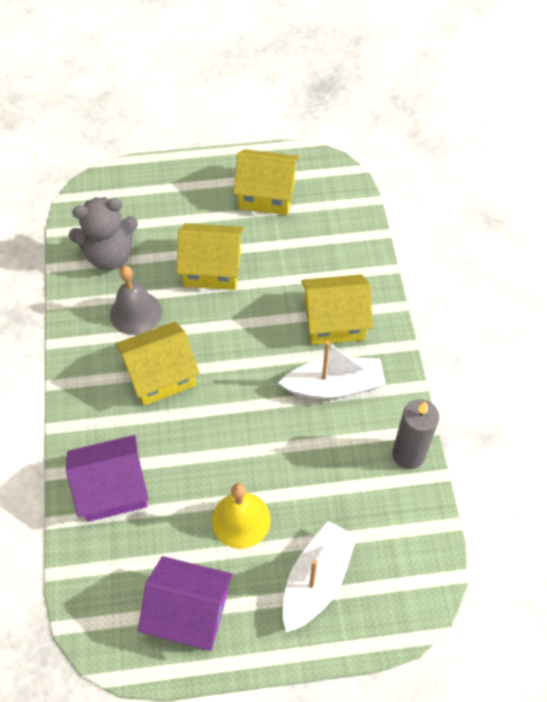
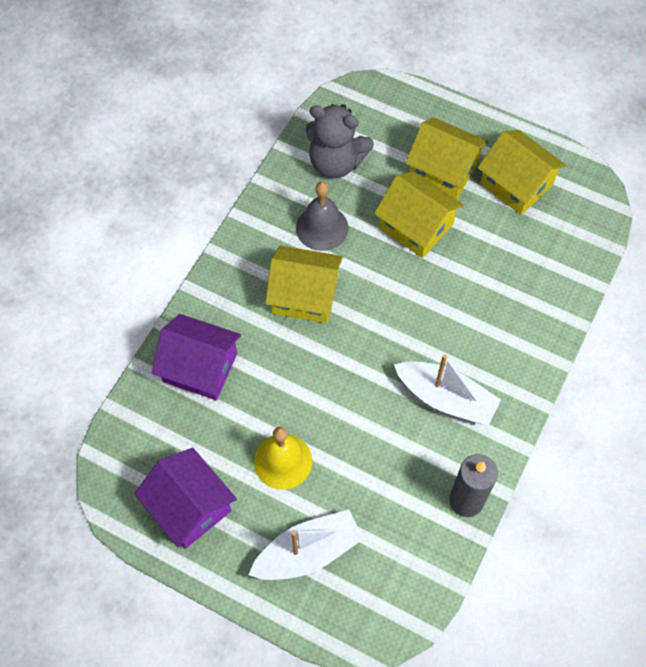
camera: 35 degrees right, 5 degrees up
yellow house [301,274,373,345] -> yellow house moved to [405,118,488,199]

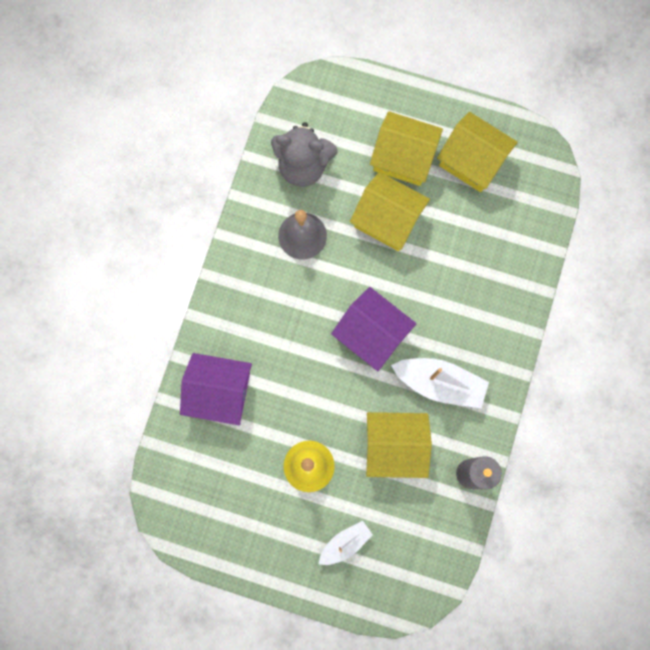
camera: 10 degrees left, 15 degrees up
purple house [134,448,237,548] -> purple house moved to [331,287,416,371]
white boat [249,510,364,580] -> white boat [319,521,373,565], size x0.60
yellow house [265,245,343,323] -> yellow house moved to [366,412,432,478]

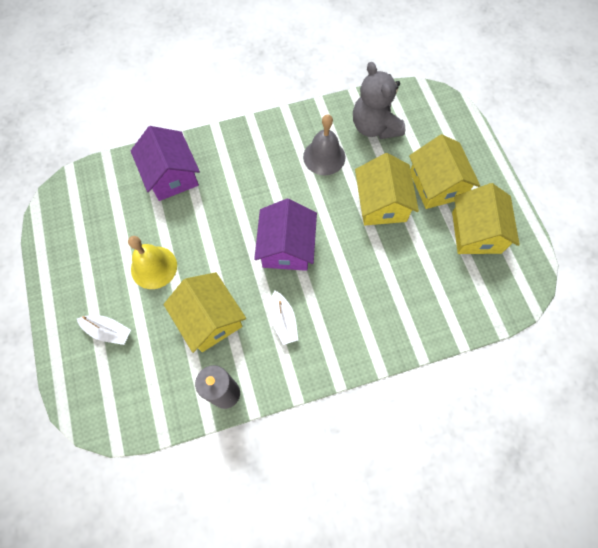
camera: 55 degrees right, 10 degrees down
white boat [391,358,489,409] -> white boat [270,290,298,345], size x0.60

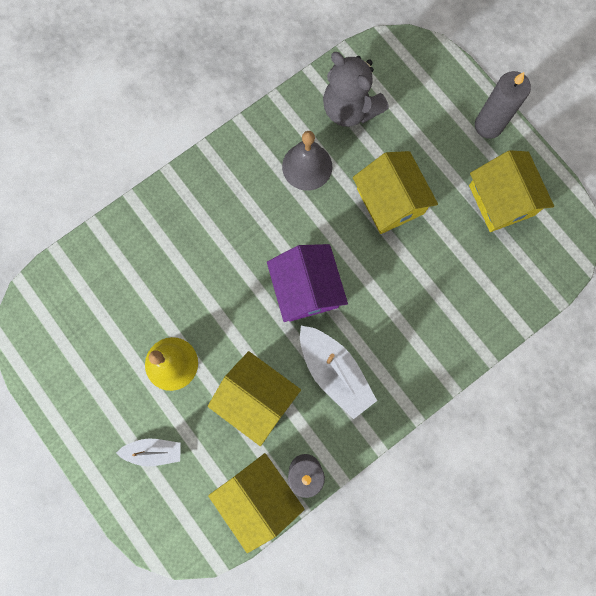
camera: 20 degrees left, 10 degrees up
purple house [131,126,200,201] -> none
white boat [270,290,298,345] -> white boat [300,326,377,419], size x1.66
yellow house [409,134,480,209] -> yellow house moved to [208,453,305,553]
none -> grey candle [475,71,531,139]

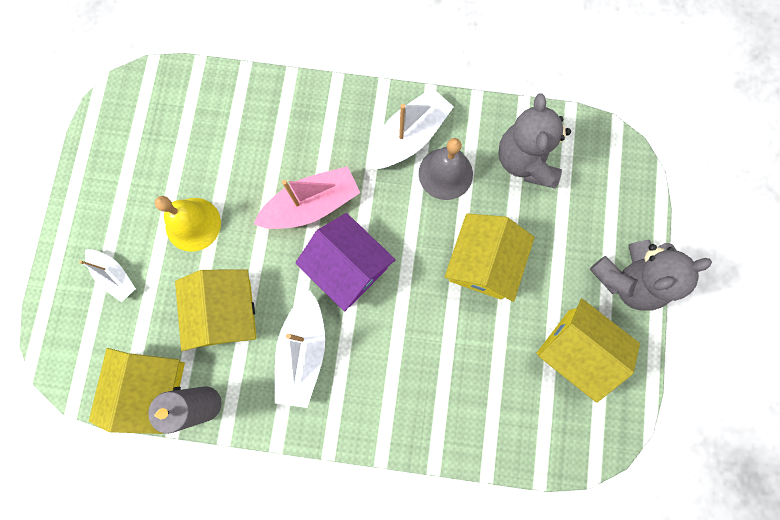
camera: 45 degrees right, 0 degrees up
purple house [267,244,348,322] -> purple house turned 75 degrees counterclockwise [295,213,396,311]
yellow house [469,150,554,232] -> yellow house turned 75 degrees counterclockwise [537,299,640,403]
grey candle [475,71,531,139] -> grey teddy bear [590,240,712,311]
none -> pink boat [254,166,360,229]
none -> white boat [368,88,453,169]

